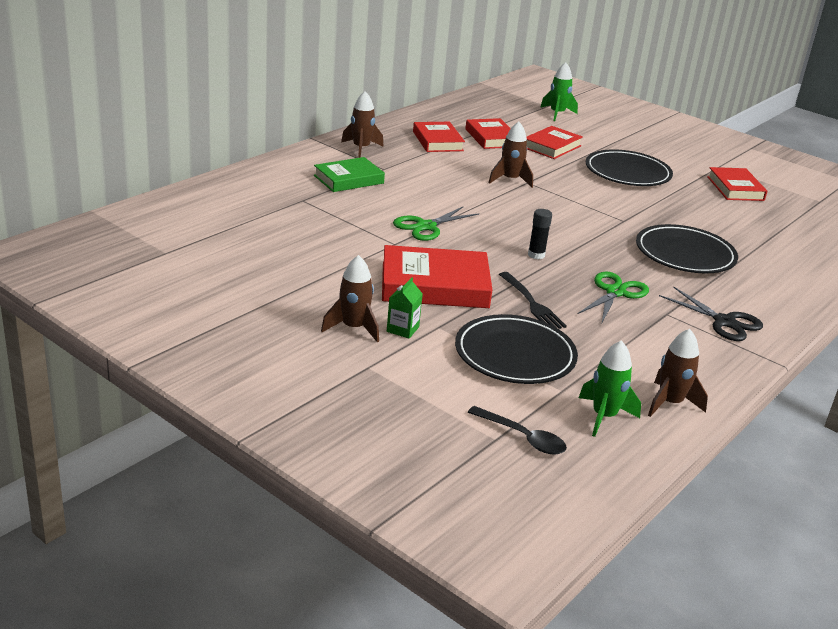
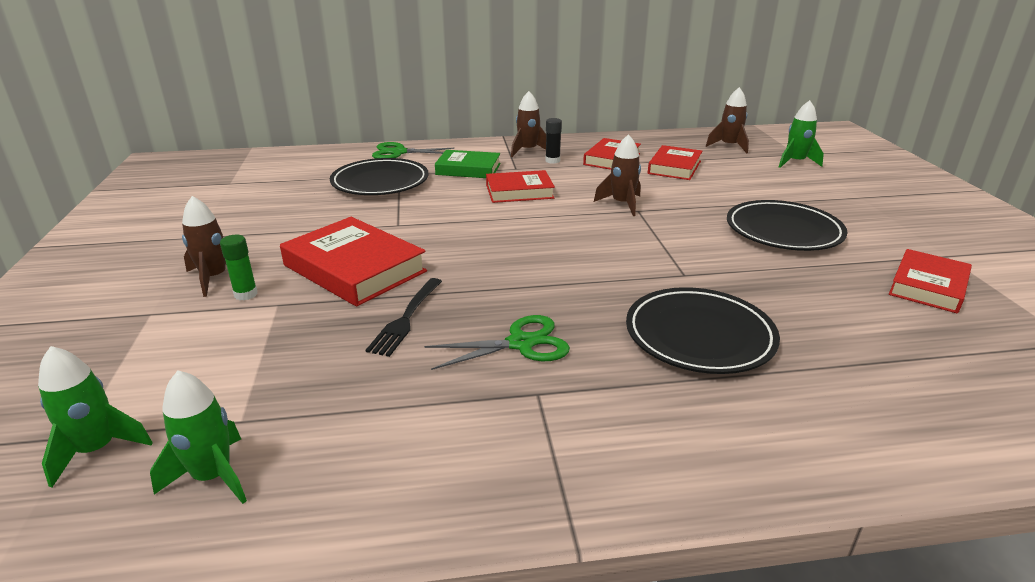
camera: 45 degrees right, 0 degrees up
green carton [387,278,423,338] -> green glue stick [220,235,258,300]
green scissors [393,207,479,241] -> green scissors moved to [372,142,454,158]
black plate [455,314,578,384] -> black plate moved to [330,158,429,195]
black spoon [468,406,567,455] -> green rocket [38,346,153,488]
red book [527,126,583,159] -> red book moved to [486,170,555,203]
black glue stick [528,209,552,259] -> black glue stick moved to [545,118,562,164]
brown rocket [648,329,708,417] -> brown rocket moved to [706,87,749,154]
black scissors [659,286,763,341] -> none

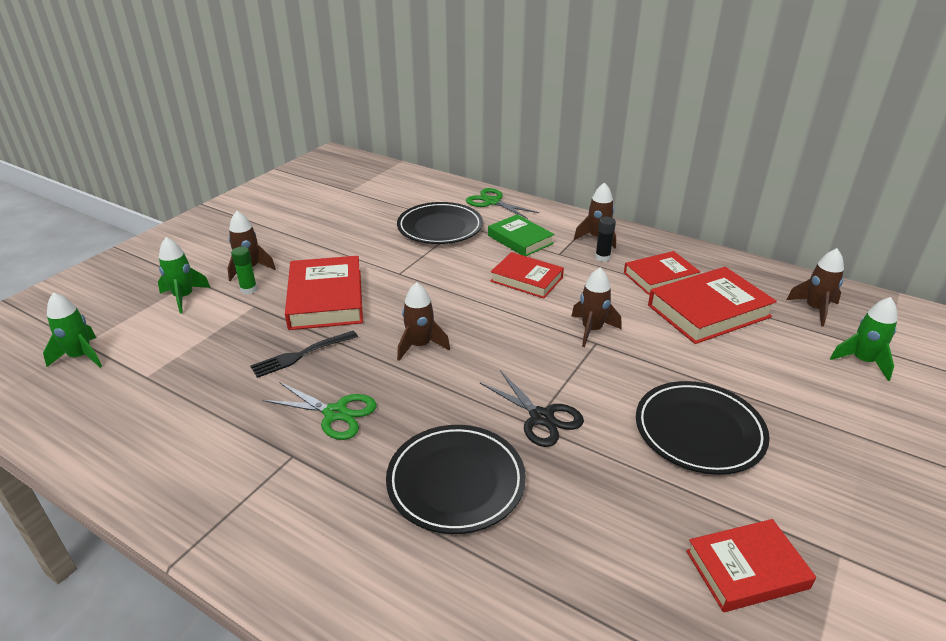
camera: 40 degrees right, 5 degrees up
green rocket [150,371,247,504] -> green rocket moved to [158,237,211,314]
red book [648,145,702,180] -> red book [648,267,777,344], size x1.54
none -> brown rocket [397,282,450,361]
none -> black scissors [480,370,584,447]

